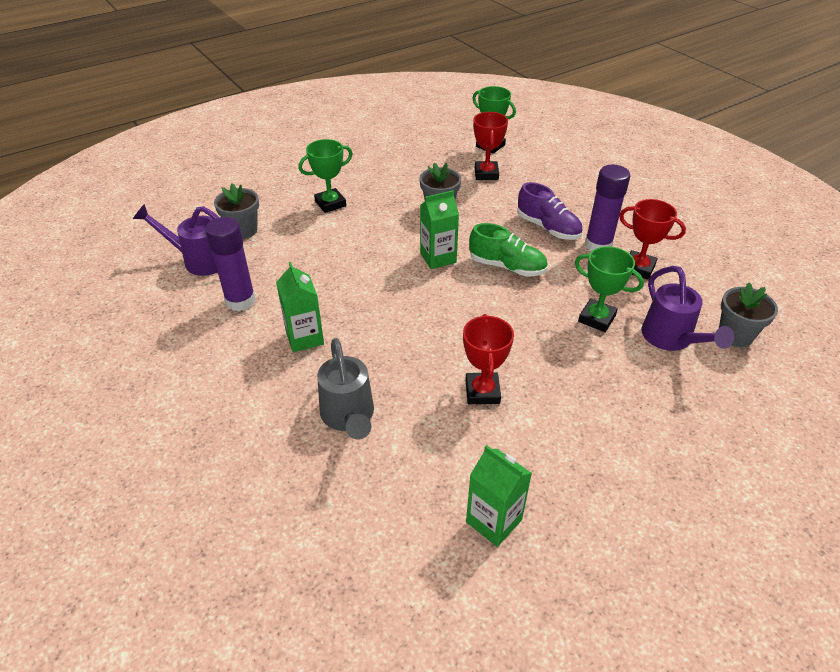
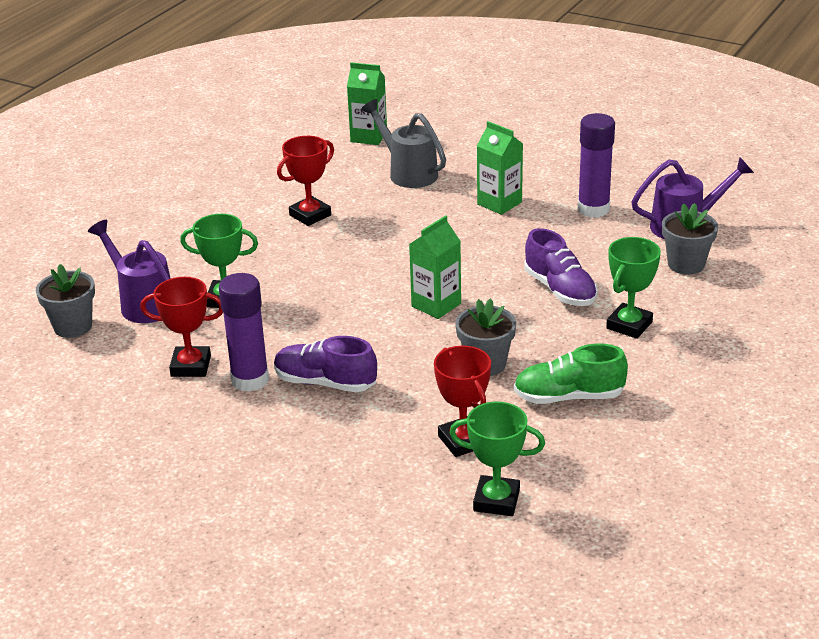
camera: 155 degrees right, 10 degrees down
red trophy [463,314,514,404] -> red trophy turned 75 degrees clockwise [277,136,334,226]
green carton [466,445,532,547] -> green carton moved to [347,62,387,145]
green shoe [469,223,548,277] -> green shoe moved to [514,344,628,404]
none -> purple shoe [524,228,598,306]

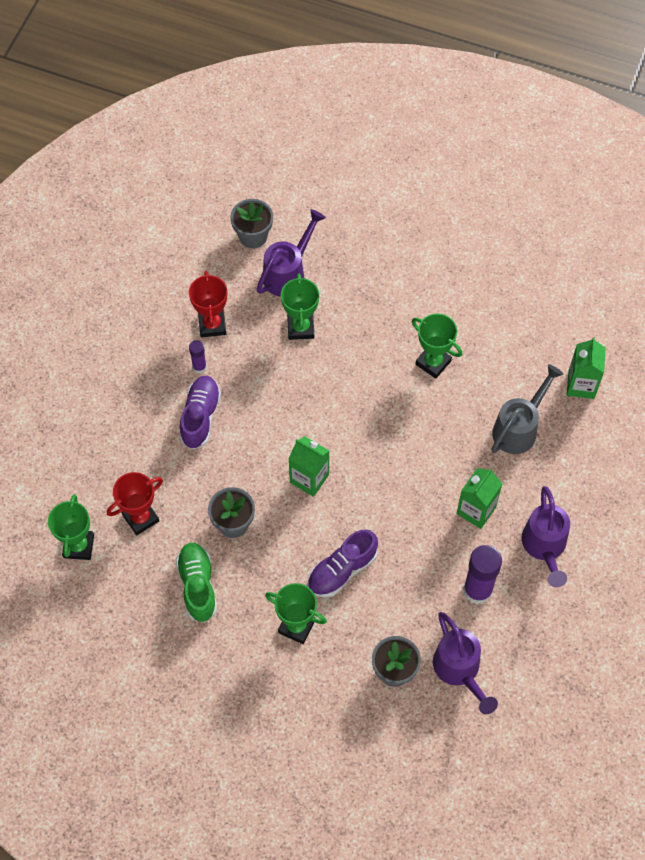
camera: 80 degrees right, 30 degrees up
purple glue stick [219,273,269,392] -> purple glue stick [189,340,207,373], size x0.52
red trophy [277,136,334,226] -> green trophy [412,313,462,379]
none -> purple watering can [522,486,570,587]

